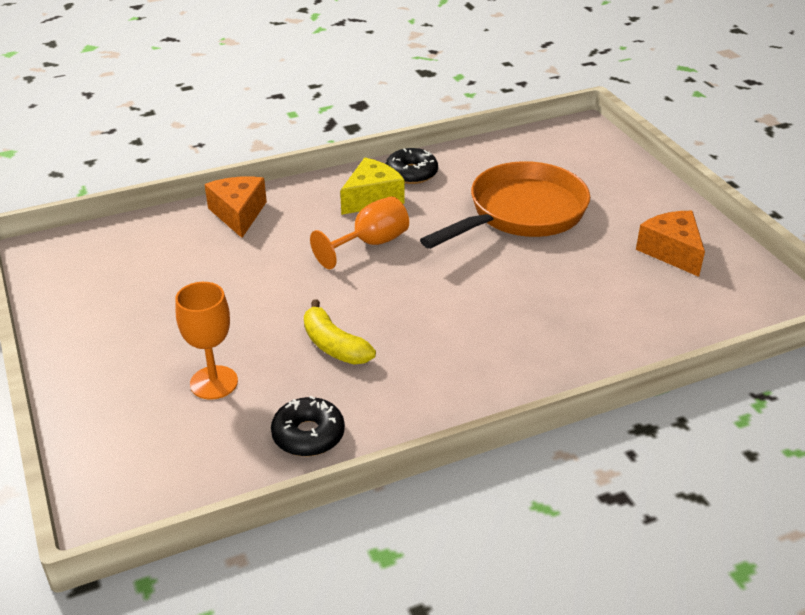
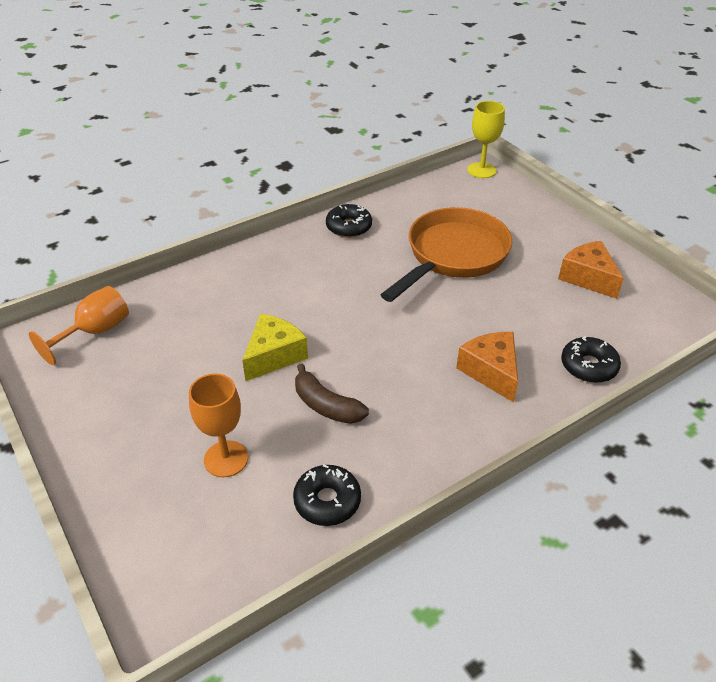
camera: 10 degrees left, 5 degrees up
orange cheese [205,176,267,238] -> orange cheese moved to [456,332,518,403]
yellow banana [304,299,376,364] -> brown banana [295,363,369,424]
orange goblet [310,196,409,269] -> orange goblet moved to [29,286,129,365]
yellow cheese [340,158,404,215] -> yellow cheese moved to [242,314,308,381]
none -> yellow goblet [467,101,505,178]
none -> black donut [561,337,621,383]

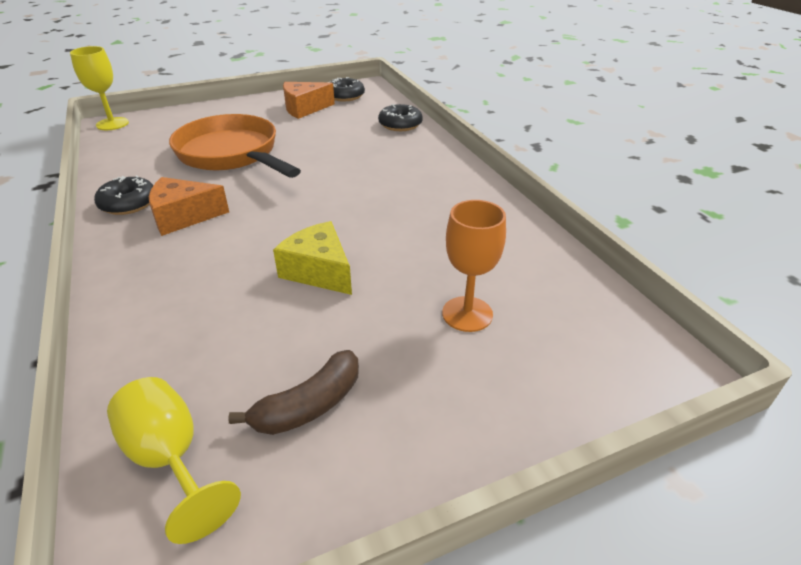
camera: 80 degrees left, 5 degrees down
orange goblet [29,286,129,365] -> yellow goblet [107,377,241,544]
black donut [293,465,361,526] -> black donut moved to [330,77,365,101]
brown banana [295,363,369,424] -> brown banana moved to [228,350,359,435]
orange cheese [456,332,518,403] -> orange cheese moved to [149,177,229,236]

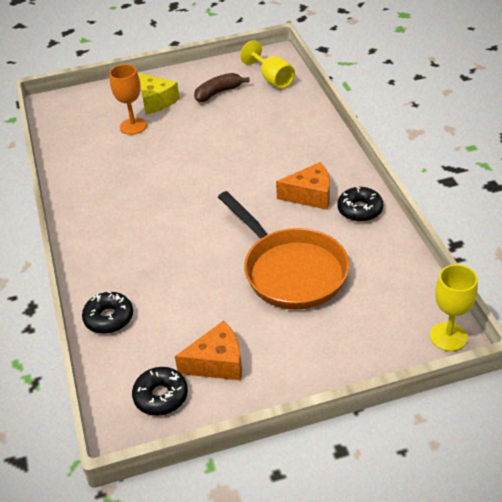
camera: 170 degrees left, 5 degrees up
yellow cheese [273,221,352,295] -> yellow cheese moved to [138,73,180,114]

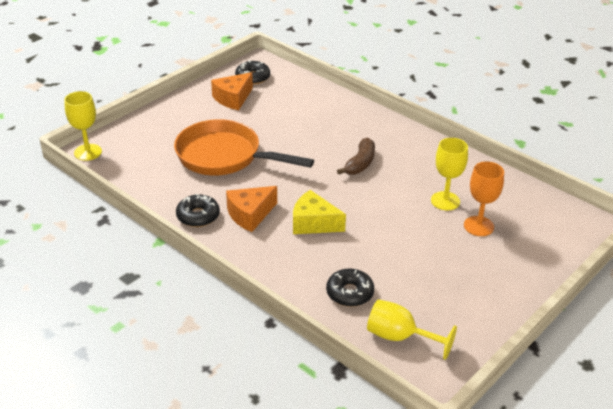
camera: 145 degrees right, 5 degrees down
black donut [82,291,133,334] -> black donut moved to [326,268,374,307]
yellow cheese [138,73,180,114] -> yellow cheese moved to [293,190,346,234]
brown banana [194,73,249,102] -> brown banana moved to [337,137,375,175]
none -> yellow goblet [431,138,468,211]

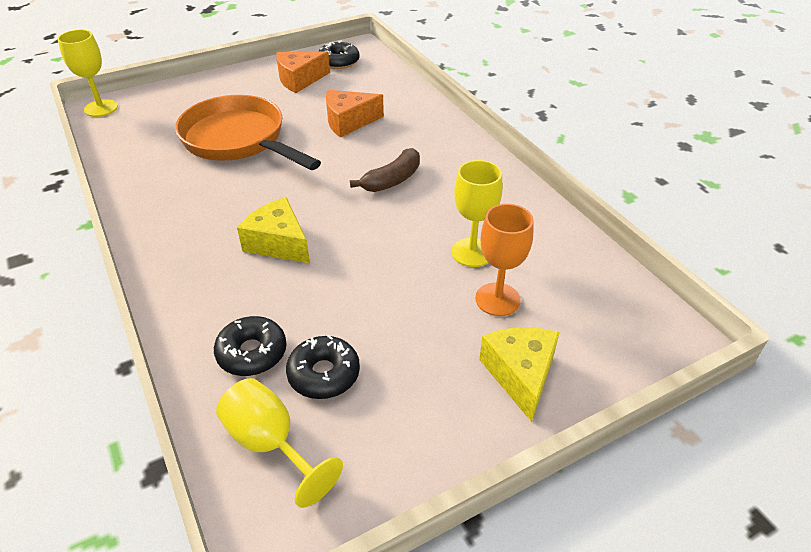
camera: 20 degrees right, 5 degrees up
black donut [176,194,220,227] -> black donut moved to [286,335,360,399]
orange cheese [226,186,277,232] -> orange cheese moved to [326,90,384,137]
none -> yellow cheese [479,327,560,422]

